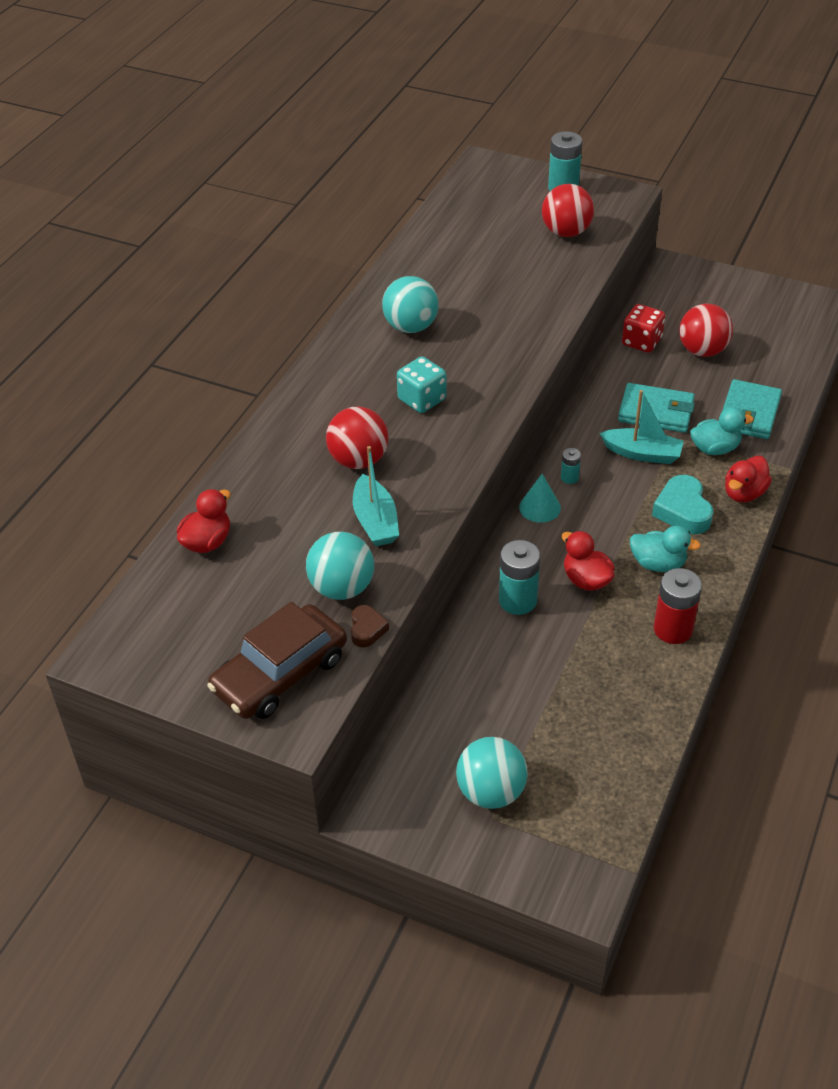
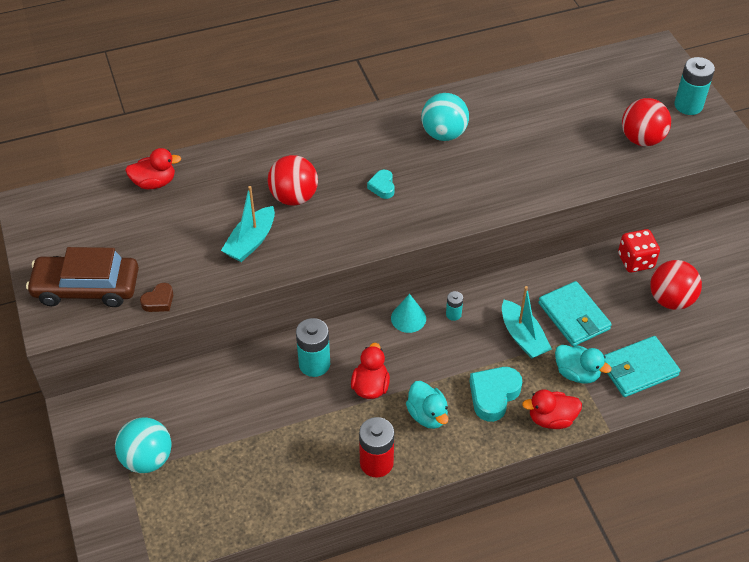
camera: 45 degrees right, 5 degrees up
turquoise ball [306,532,374,600] -> none
turquoise dice [397,357,447,413] -> turquoise heart [367,170,395,199]

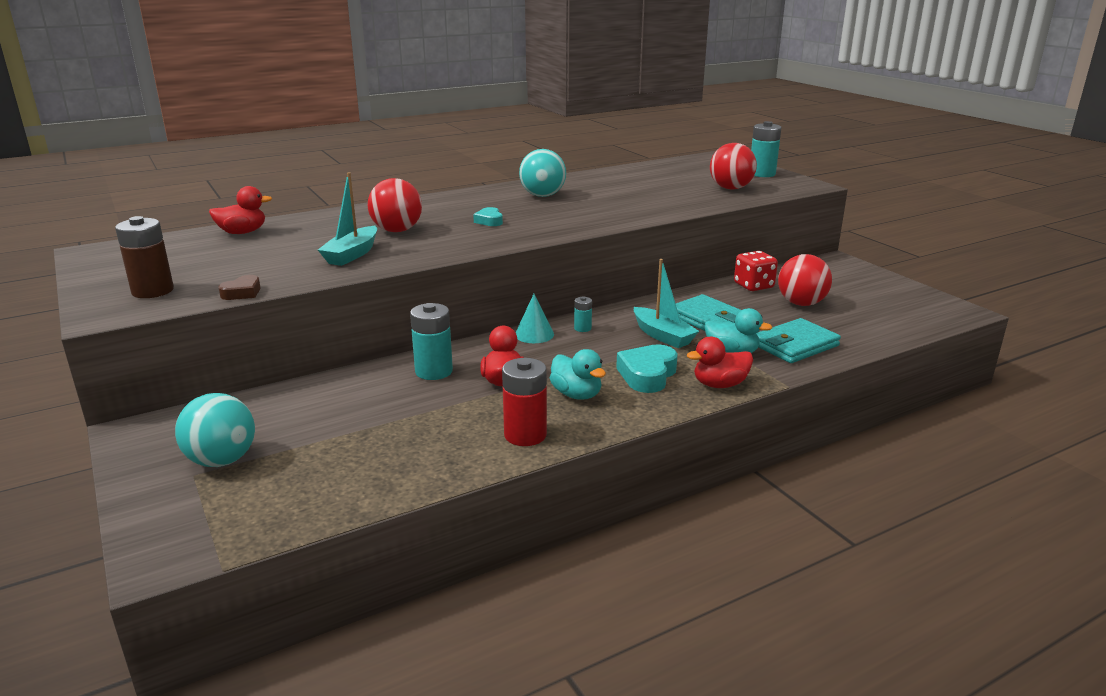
camera: 10 degrees left, 25 degrees down
brown car [26,247,139,307] -> brown battery [115,216,174,298]

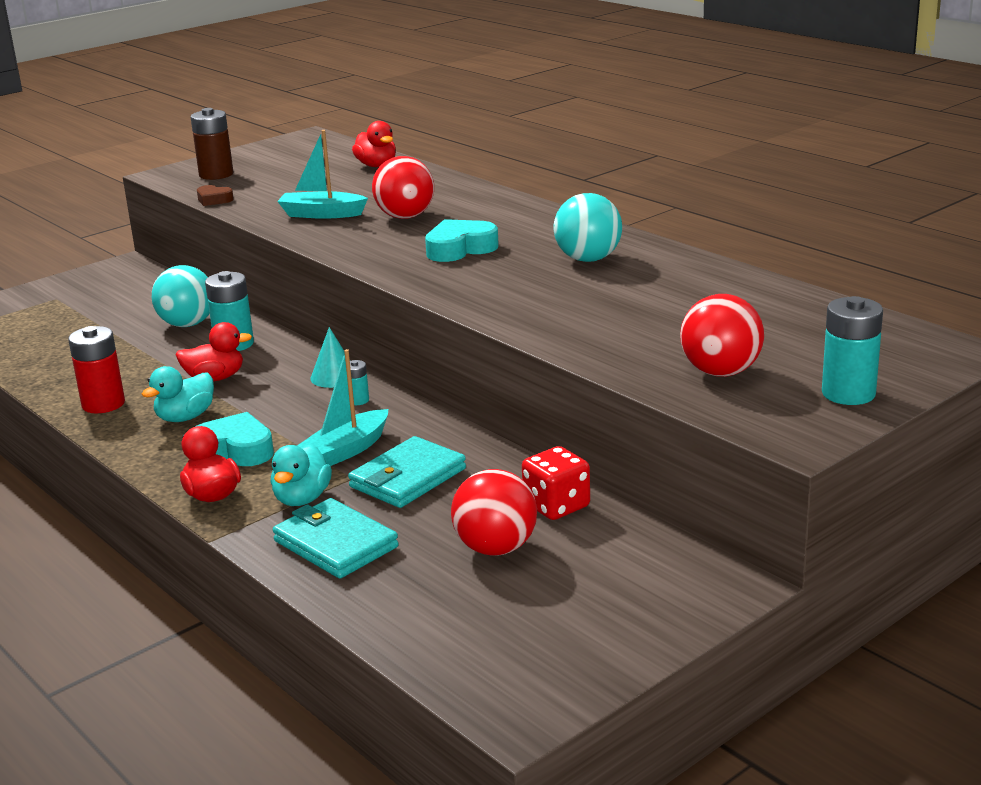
camera: 80 degrees right, 0 degrees up
turquoise ball [175,393,255,467] -> turquoise ball moved to [152,265,210,327]
turquoise heart [473,207,503,226] -> turquoise heart [425,219,499,262], size x1.74

